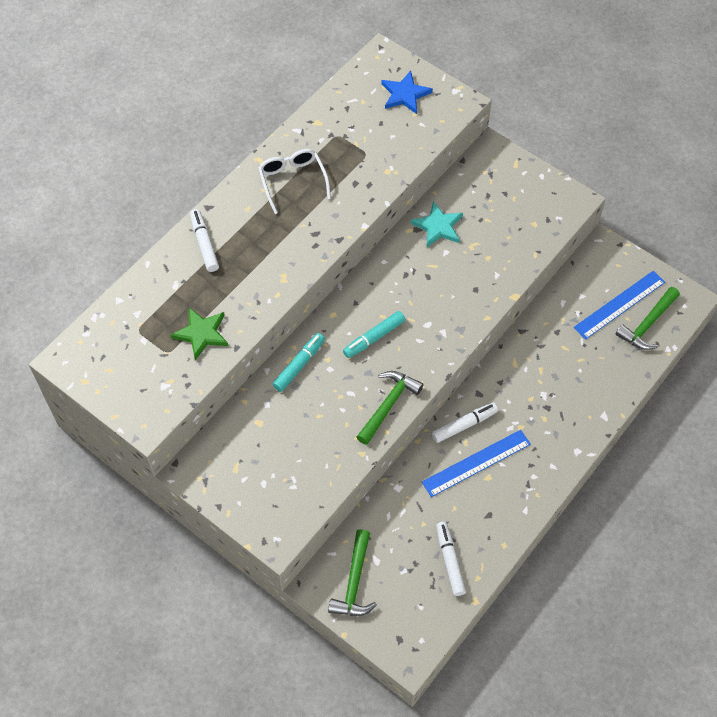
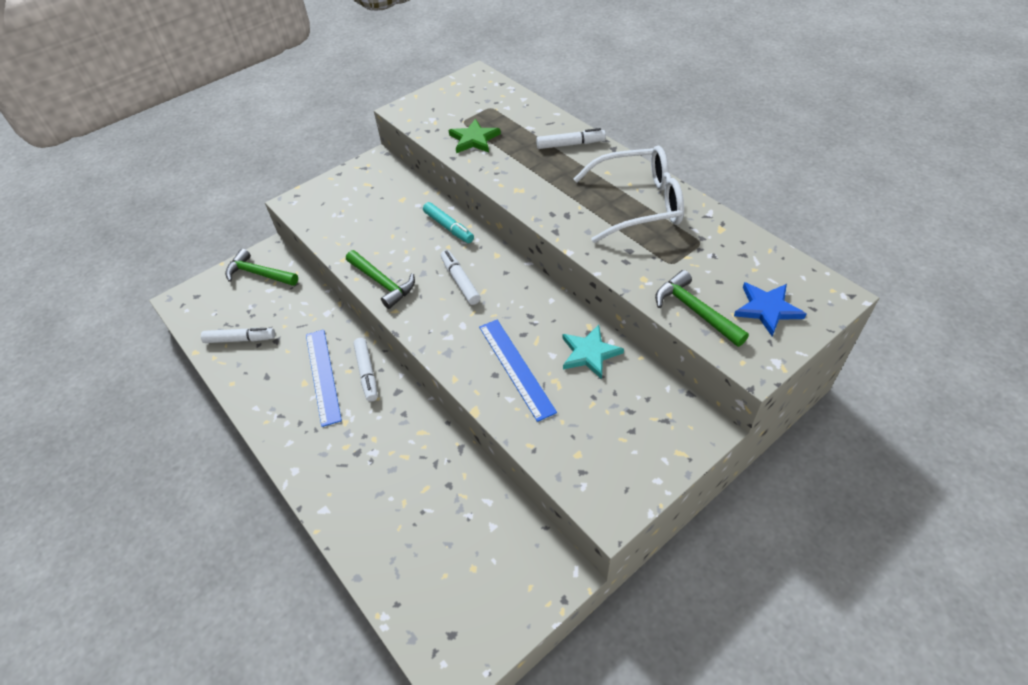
camera: 105 degrees right, 10 degrees down
white glasses [258,149,331,214] -> white glasses [574,146,684,243], size x1.56
turquoise marker [343,311,405,358] -> white marker [440,250,481,305]
blue ruler [574,271,665,340] -> blue ruler moved to [479,320,557,422]
green hammer [615,287,680,350] -> green hammer moved to [655,270,749,347]

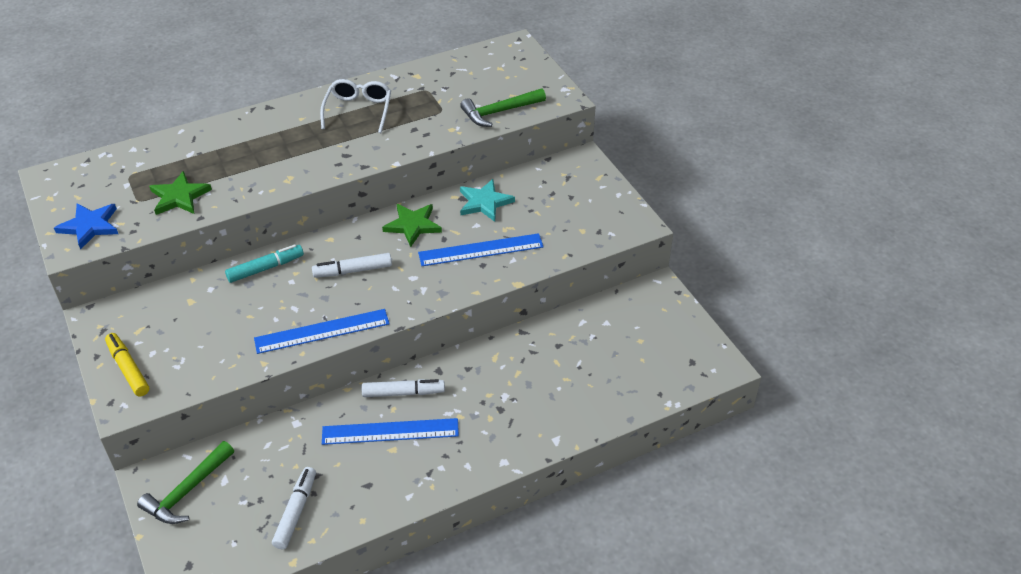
camera: 80 degrees left, 5 degrees down
green hammer [346,250,415,309] -> blue ruler [254,309,390,354]
white marker [536,128,606,149] -> none
white glasses [574,146,684,243] -> white glasses [320,79,391,133], size x0.64
blue star [734,282,806,336] -> blue star moved to [54,203,118,250]
none -> yellow marker [105,333,149,396]
none -> green star [382,204,442,247]

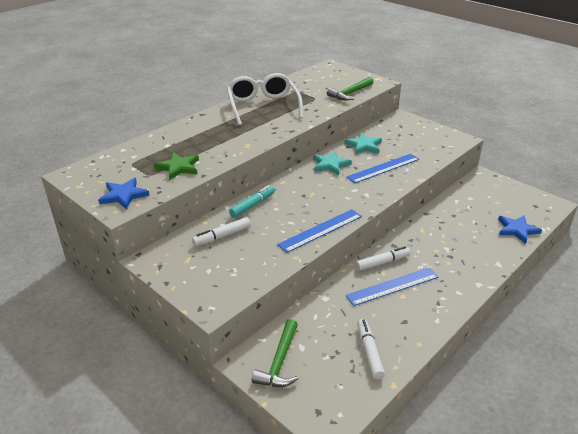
camera: 20 degrees left, 10 degrees down
yellow marker [105,333,149,396] -> none
white marker [312,253,392,278] -> white marker moved to [192,217,251,246]
white glasses [320,79,391,133] -> white glasses [227,73,303,125], size x1.56
green star [382,204,442,247] -> turquoise star [313,151,352,175]
none -> blue star [498,215,542,244]

